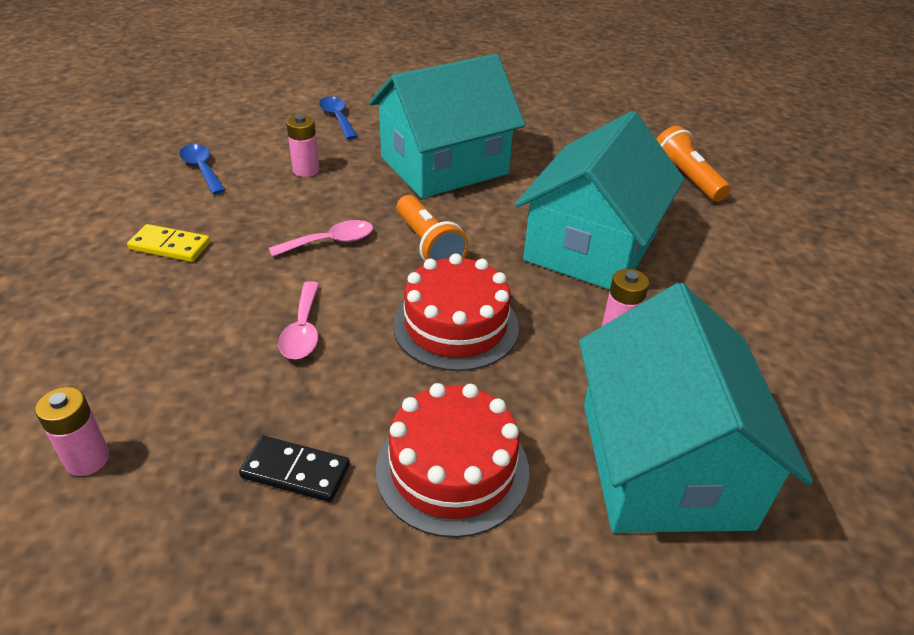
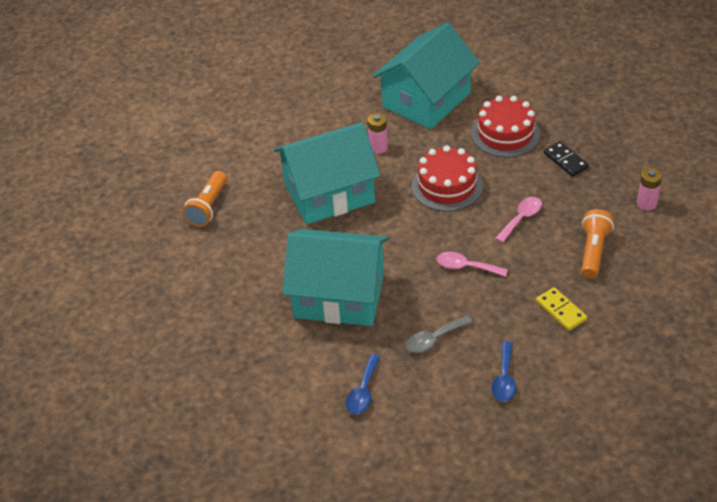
camera: 135 degrees left, 5 degrees up
pink battery [286,115,319,177] -> grey spoon [406,316,473,353]
orange flashlight [396,195,469,261] -> orange flashlight moved to [581,209,614,278]

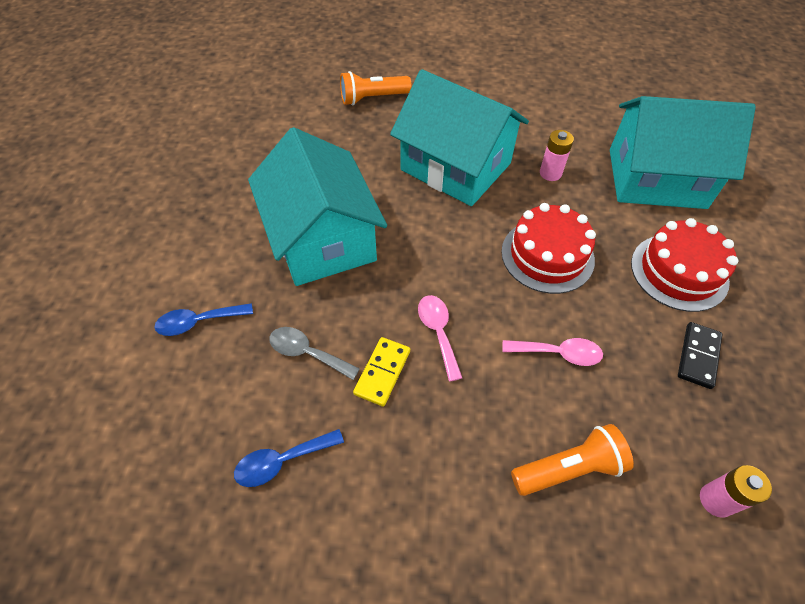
camera: 55 degrees right, 10 degrees up
yellow domino [536,287,587,331] -> yellow domino moved to [353,337,410,407]

